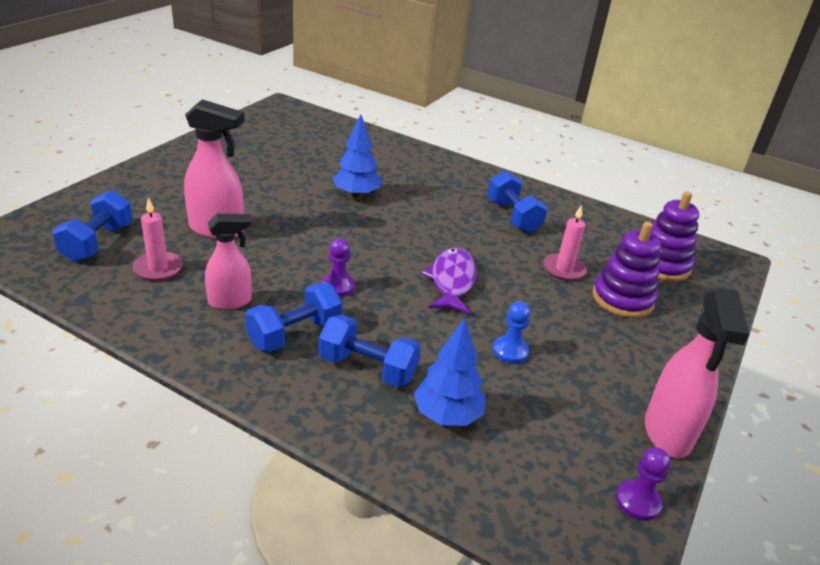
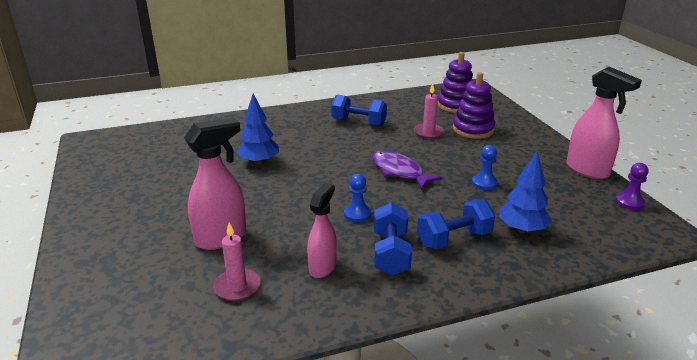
camera: 45 degrees left, 5 degrees down
blue dumbbell [52,190,133,262] -> none
purple pawn [322,238,355,297] -> blue pawn [344,174,371,223]

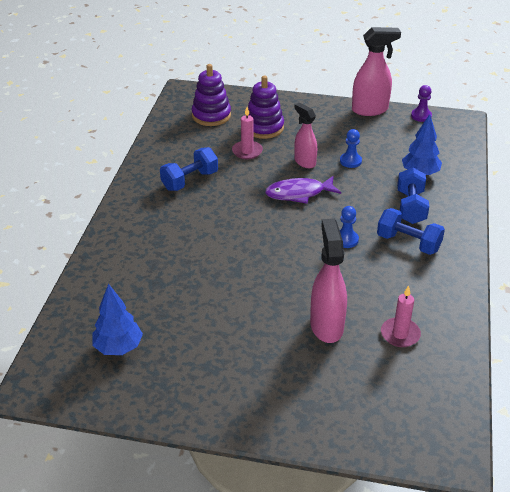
camera: 60 degrees left, 10 degrees up
blue tree [237,94,279,165] -> blue tree moved to [92,283,143,355]
pink spray bottle [307,183,337,278] -> pink spray bottle moved to [294,102,317,168]

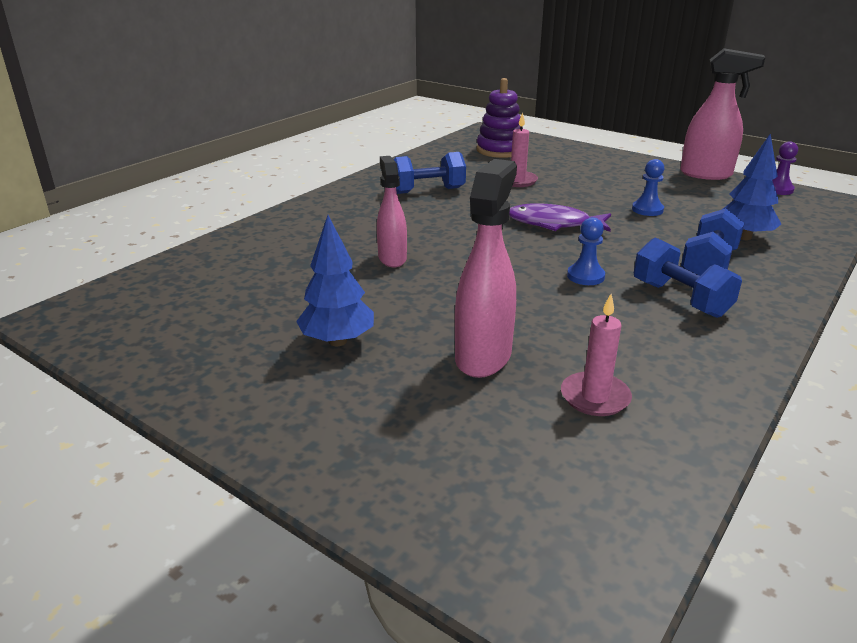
camera: 25 degrees right, 10 degrees down
blue tree [92,283,143,355] -> blue tree moved to [296,215,374,346]
purple stacking toy [248,75,284,139] -> none
pink spray bottle [294,102,317,168] -> pink spray bottle moved to [377,156,407,267]

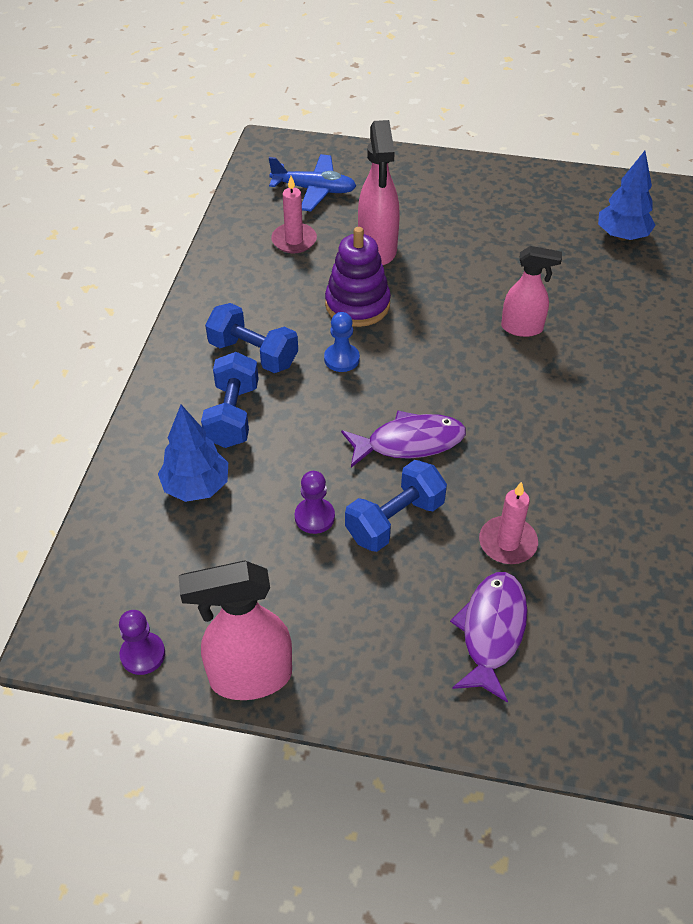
camera: 155 degrees right, 20 degrees up
blue tree [296,215,374,346] -> blue tree moved to [598,151,655,241]
pink spray bottle [377,156,407,267] -> pink spray bottle turned 45 degrees counterclockwise [501,246,562,337]
blue dumbbell [394,152,466,194] -> blue dumbbell moved to [345,460,447,552]
purple stacking toy [477,78,523,158] -> purple stacking toy moved to [325,227,391,327]
blue pawn [632,159,664,216] -> purple pawn [295,471,335,534]
none -> blue plane [269,154,356,211]
none -> purple fish [450,572,528,703]

